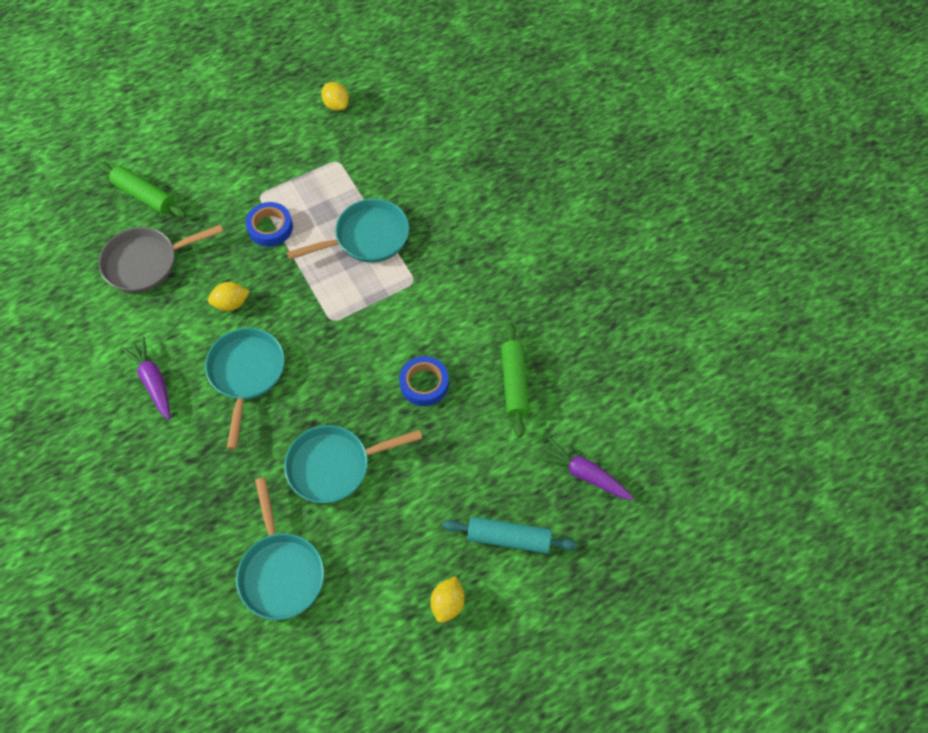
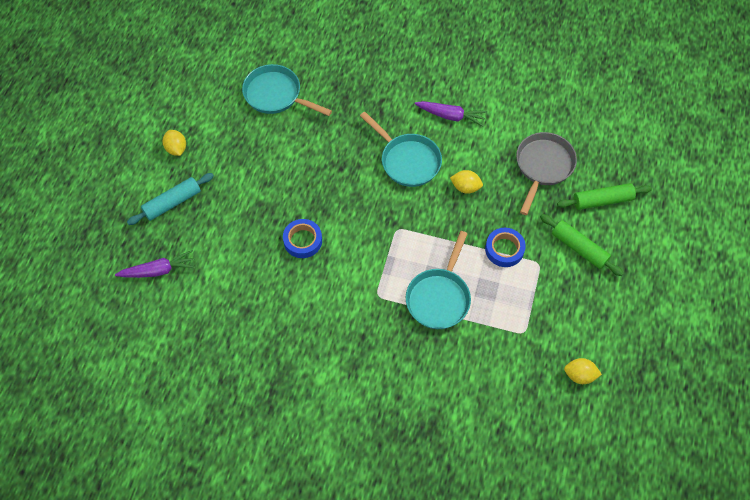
camera: 135 degrees right, 0 degrees up
yellow lemon [208,282,250,311] -> yellow lemon turned 75 degrees clockwise [450,170,483,194]
turquoise pan [284,425,422,503] -> none
green rolling pin [501,323,529,438] -> green rolling pin moved to [540,214,624,276]

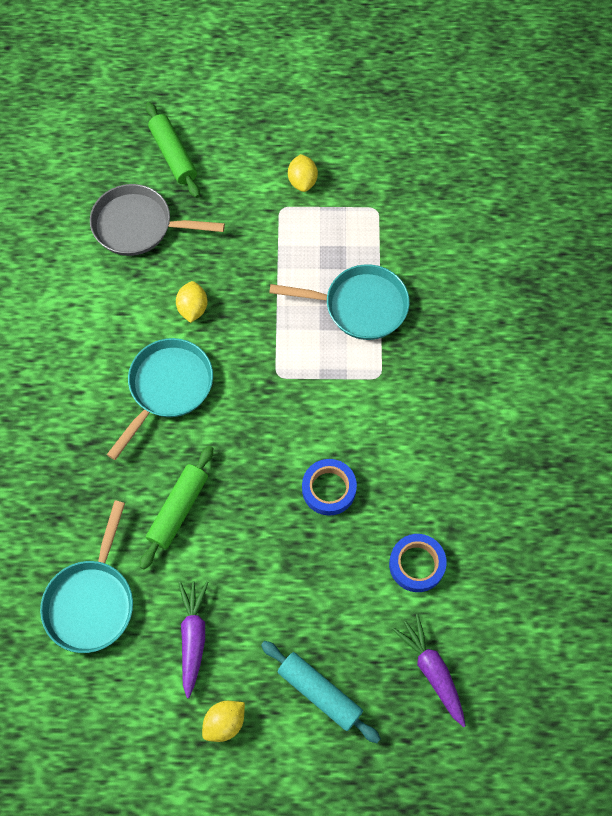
camera: 105 degrees left, 5 degrees up
purple carrot [415,101,487,127] -> purple carrot moved to [178,581,208,698]
blue tape [485,228,526,267] -> blue tape moved to [389,534,447,592]
green rolling pin [540,214,624,276] -> green rolling pin moved to [140,446,213,570]
yellow lemon [564,358,602,384] -> yellow lemon moved to [288,154,318,192]

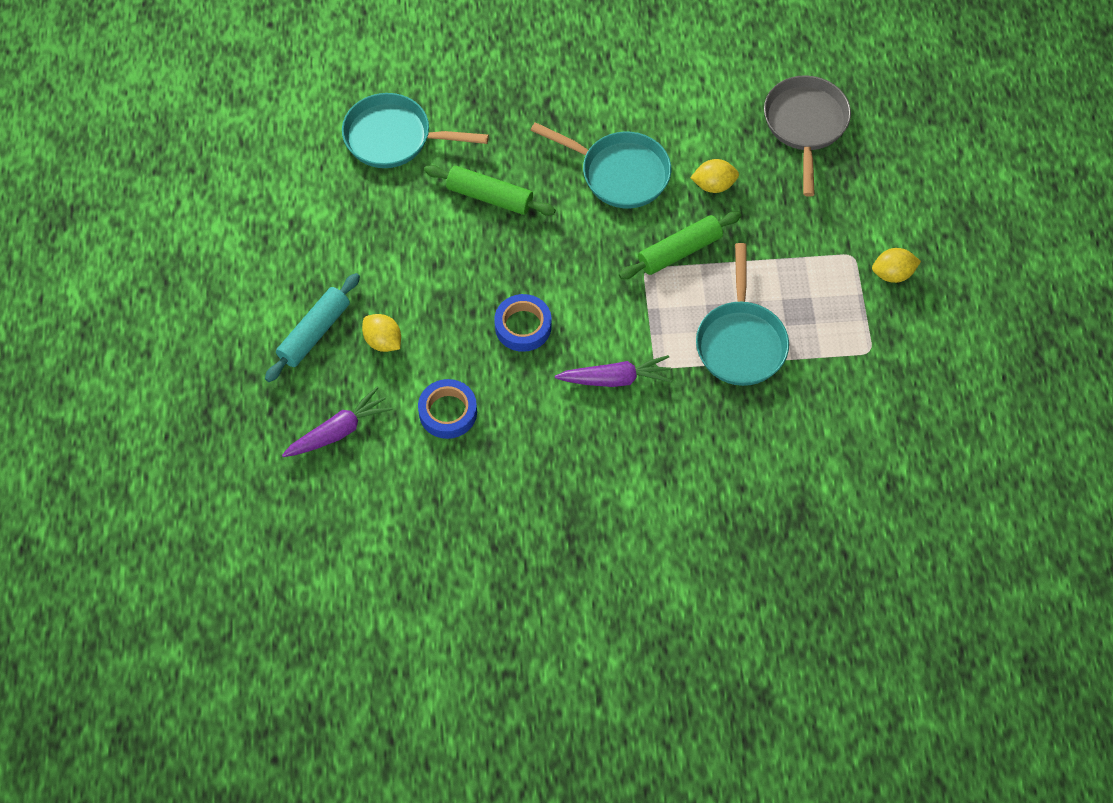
camera: 85 degrees right, 5 degrees down
green rolling pin [146,102,200,198] -> green rolling pin moved to [619,211,741,279]
purple carrot [178,581,208,698] -> purple carrot moved to [555,355,673,387]
yellow lemon [202,701,245,742] -> yellow lemon moved to [362,314,401,352]

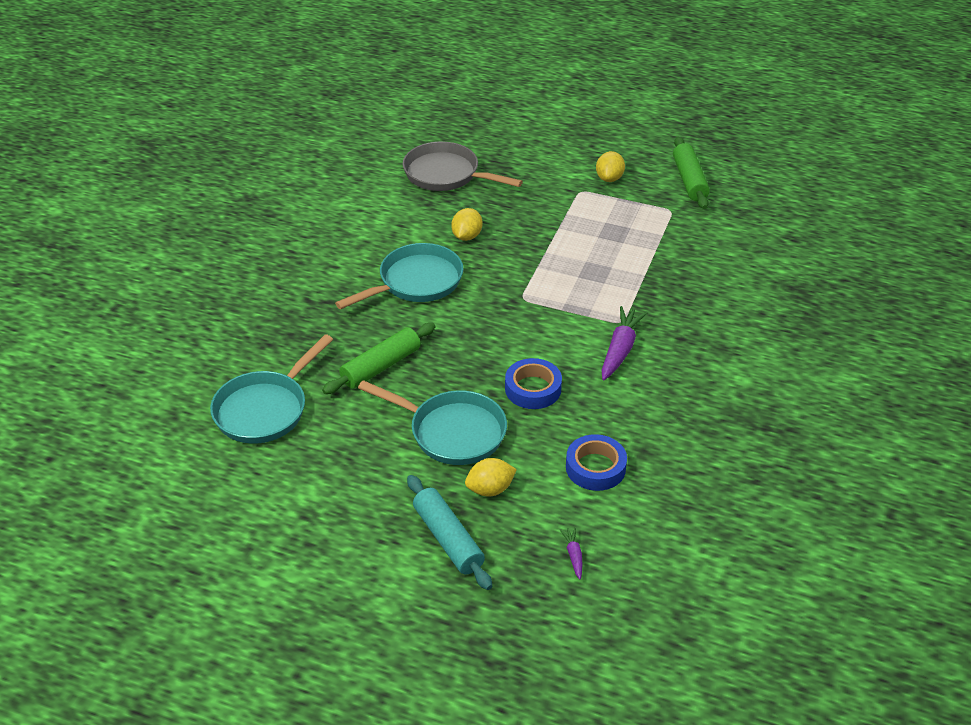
camera: 65 degrees left, 20 degrees down
purple carrot [282,387,393,457] -> purple carrot [560,527,583,579], size x0.50
green rolling pin [619,211,741,279] -> green rolling pin moved to [673,137,710,209]
turquoise pan [696,243,789,386] -> turquoise pan moved to [358,380,507,465]

